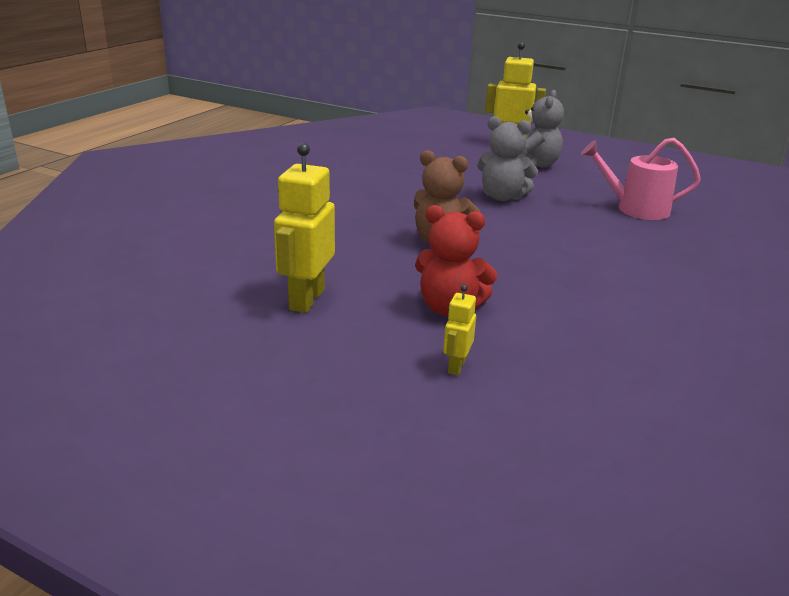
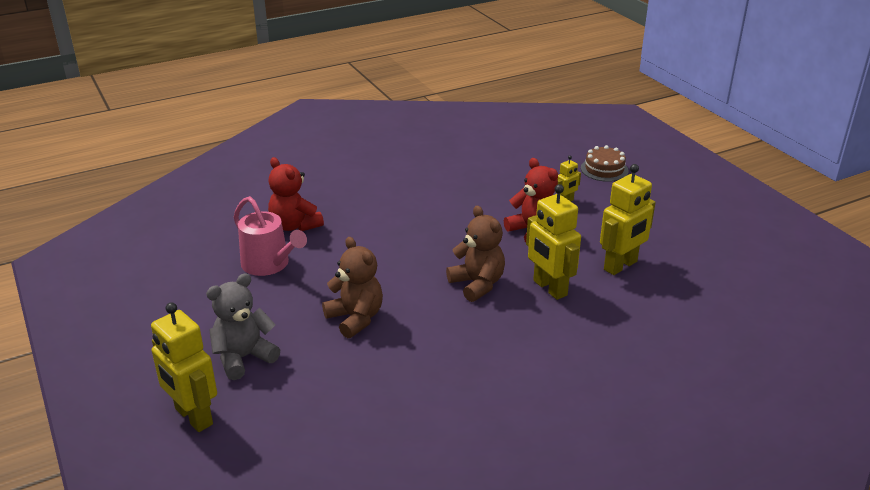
camera: 145 degrees left, 5 degrees up
grey teddy bear [477,116,538,201] -> brown teddy bear [322,237,383,338]
none -> red teddy bear [268,157,324,231]
none -> yellow robot [526,184,581,300]
none -> brown cake [581,145,629,182]

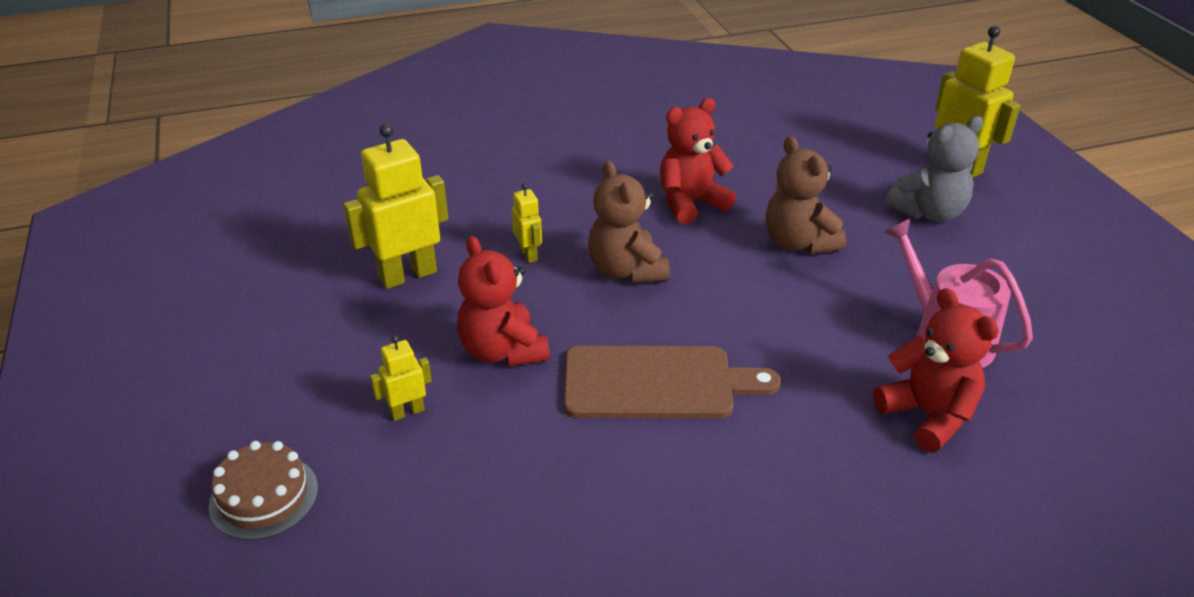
camera: 170 degrees left, 5 degrees up
yellow robot [526,184,581,300] -> yellow robot [512,183,542,263], size x0.50
none -> brown cutting board [564,346,781,419]
none -> red teddy bear [660,98,736,225]

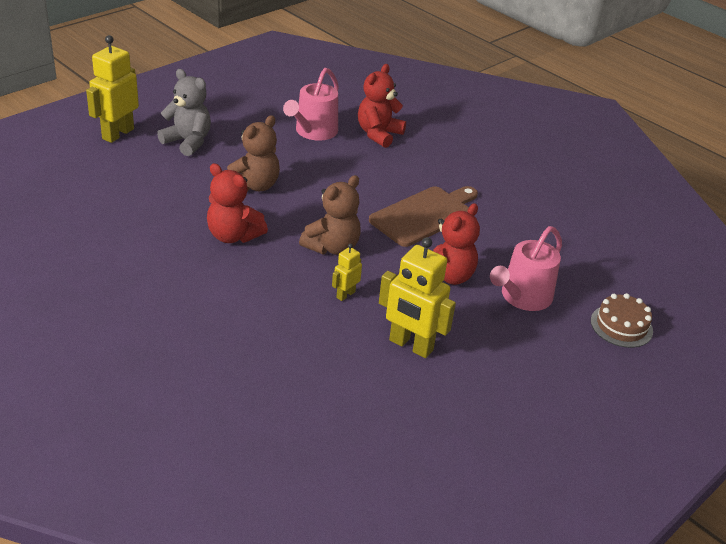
camera: 120 degrees left, 0 degrees up
yellow robot [370,335,432,421] -> pink watering can [490,226,562,311]
brown cutting board [564,346,781,419] -> brown cutting board turned 75 degrees clockwise [369,186,478,247]

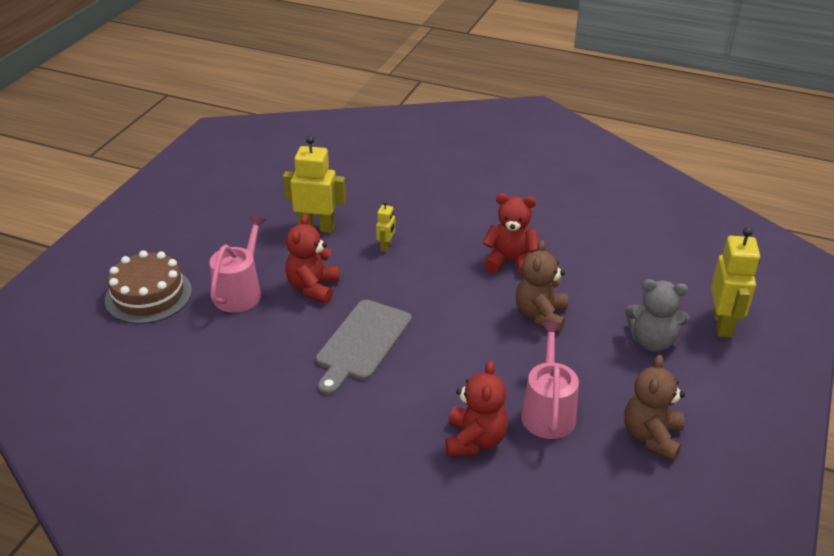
camera: 160 degrees right, 0 degrees up
brown teddy bear [299,175,361,255] -> brown teddy bear moved to [624,355,685,461]
brown cutting board [369,186,478,247] -> grey cutting board [316,300,412,395]
brown cake [591,293,653,348] -> brown cake [105,250,192,324], size x1.53

